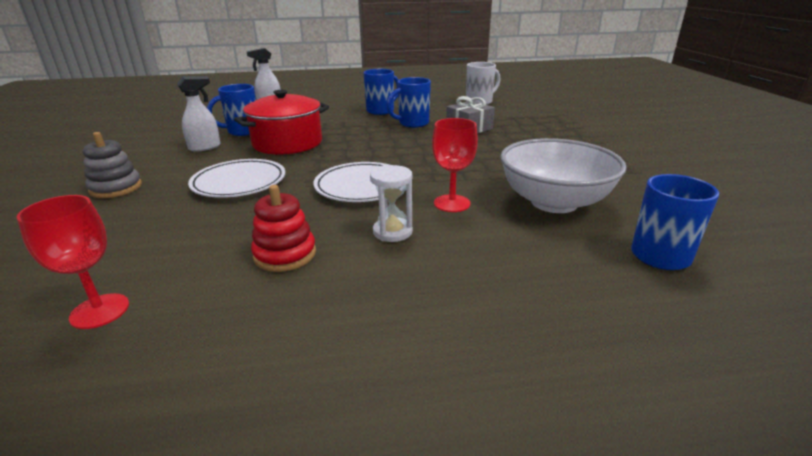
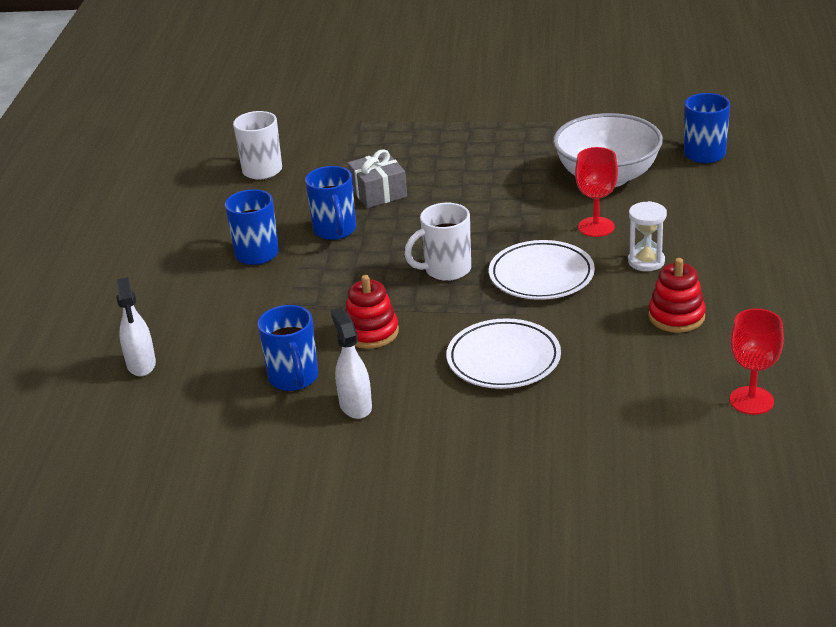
camera: 75 degrees left, 5 degrees up
grey stacking toy [83,132,142,198] -> none
red pot [234,90,329,155] -> red stacking toy [345,275,399,349]
none -> white mug [404,203,471,281]

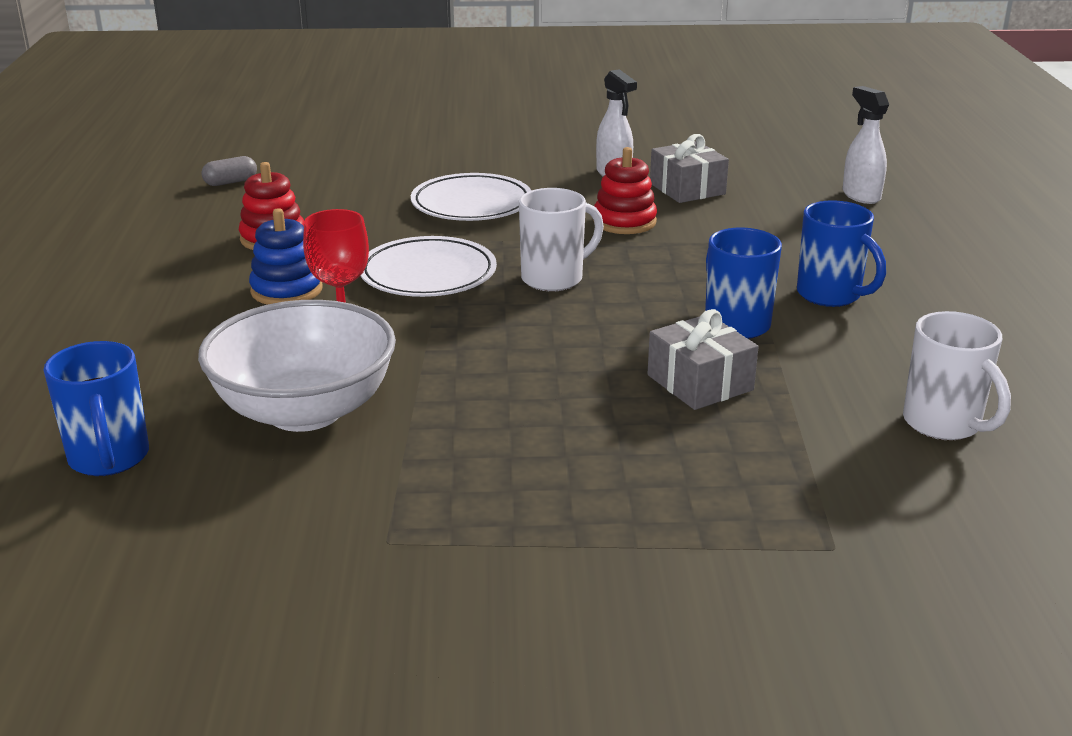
camera: 170 degrees right, 5 degrees down
blue mug [258,305,318,391] -> grey gift [650,134,729,203]
white hourglass [628,201,667,271] -> blue stacking toy [249,208,322,305]
red goblet [730,309,784,415] -> grey capsule [201,156,257,186]

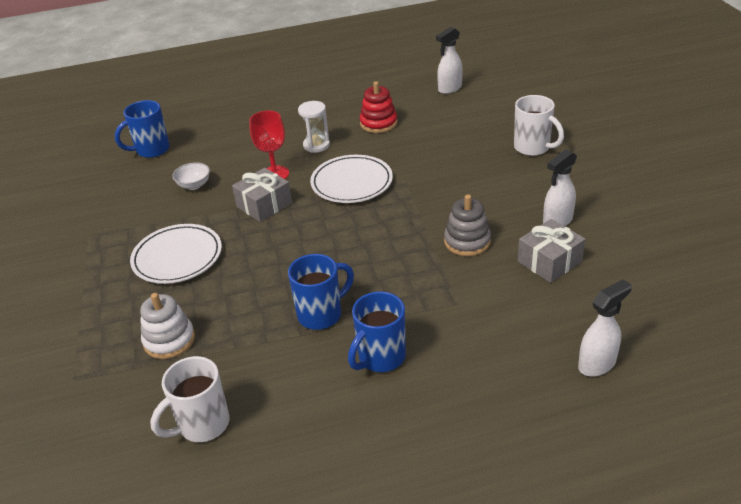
camera: 80 degrees right, 10 degrees up
white bowl [198,300,396,432] -> white bowl [172,162,210,190], size x0.41
grey capsule [201,156,257,186] -> white spray bottle [436,27,463,94]
blue stacking toy [249,208,322,305] -> white hourglass [298,101,330,153]
white plate [411,173,532,221] -> white plate moved to [130,224,222,284]
white mug [519,188,604,291] -> white mug moved to [514,95,564,156]
red stacking toy [593,147,657,234] -> grey stacking toy [444,194,491,256]
grey gift [647,309,759,410] -> grey gift moved to [232,168,292,222]
none -> white stacking toy [140,293,195,359]

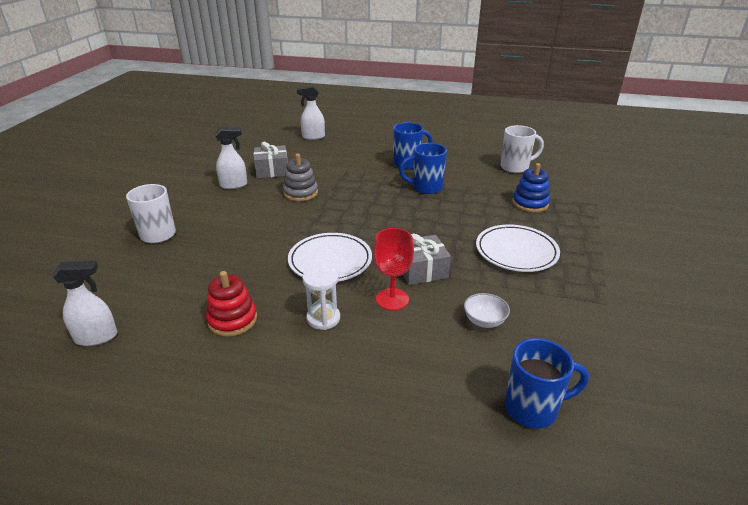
camera: 155 degrees left, 5 degrees down
white stacking toy [140,293,195,359] -> blue stacking toy [512,163,550,213]

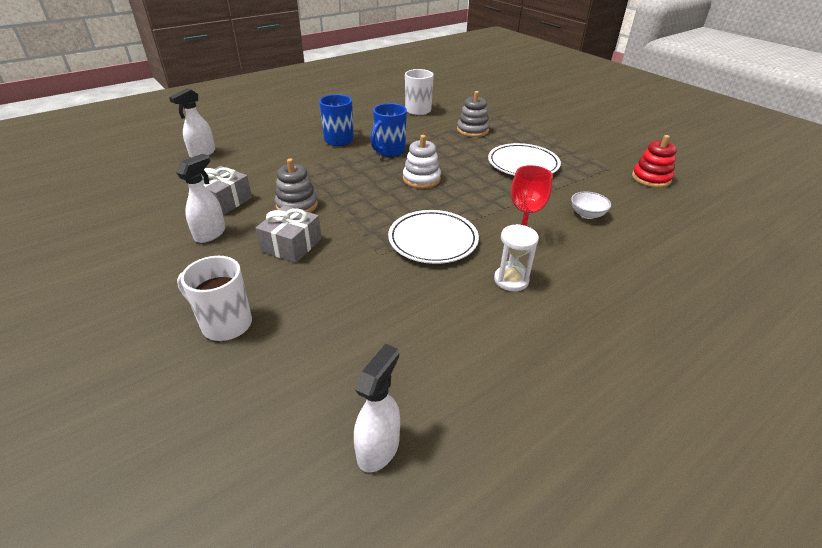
camera: 50 degrees left, 5 degrees up
red stacking toy [206,271,257,337] -> red stacking toy moved to [632,135,677,188]
grey gift [403,233,451,285] -> grey gift moved to [256,205,322,263]
blue mug [505,338,589,429] -> none
blue stacking toy [512,163,550,213] -> grey stacking toy [457,91,490,137]
none -> white stacking toy [403,135,441,189]

